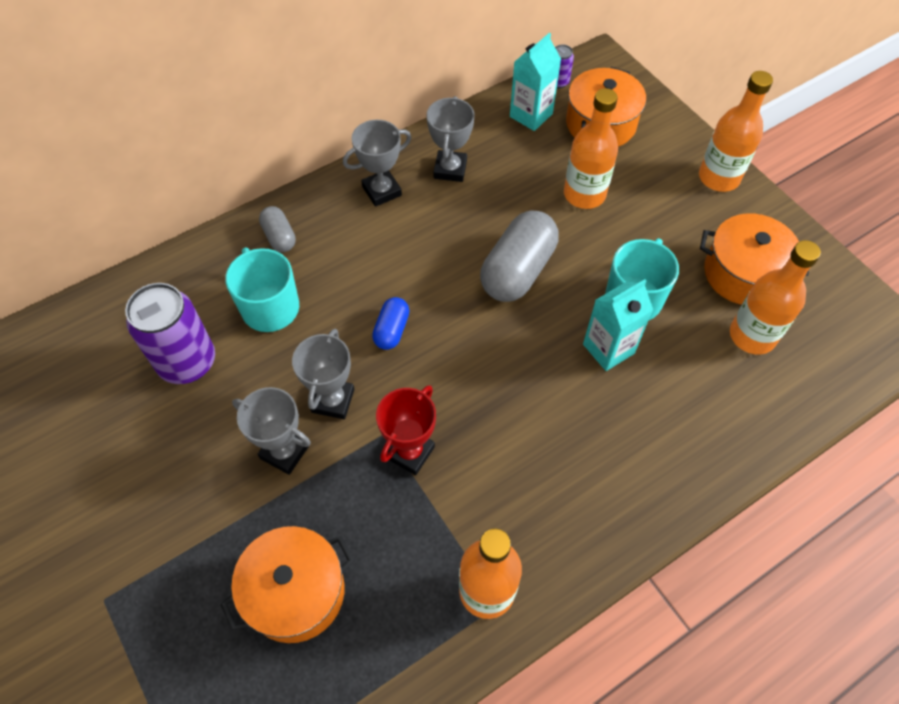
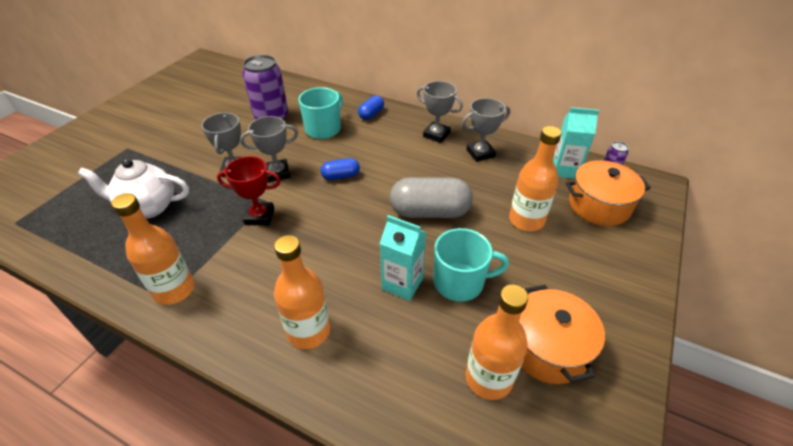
camera: 60 degrees right, 15 degrees down
orange pot [220,526,354,643] -> white teapot [78,158,189,219]
grey capsule [259,206,296,252] -> blue capsule [358,95,384,120]
orange bottle [699,71,773,192] -> orange bottle moved to [274,235,330,349]

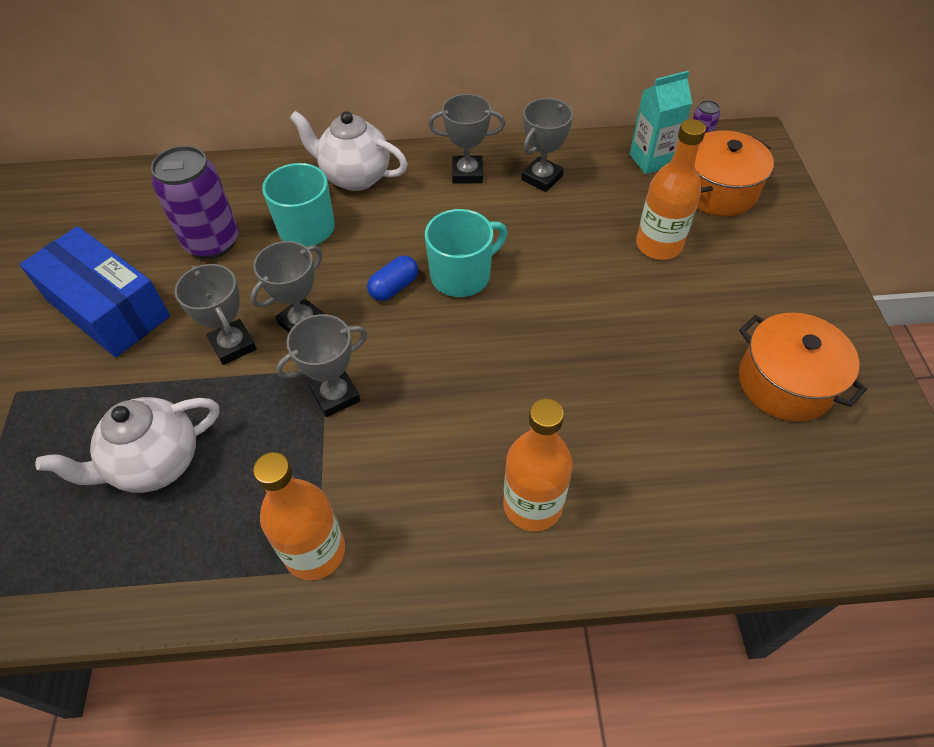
camera: 30 degrees left, 10 degrees up
red trophy [217,156,281,225] -> grey trophy [276,314,367,417]
blue capsule [358,95,384,120] -> white teapot [290,111,408,191]
turquoise carton [380,215,426,301] -> none
grey capsule [390,177,473,218] -> none
turquoise mug [434,228,509,302] -> turquoise mug moved to [425,209,507,297]
orange bottle [466,285,528,400] -> none
none -> blue box [19,226,170,357]

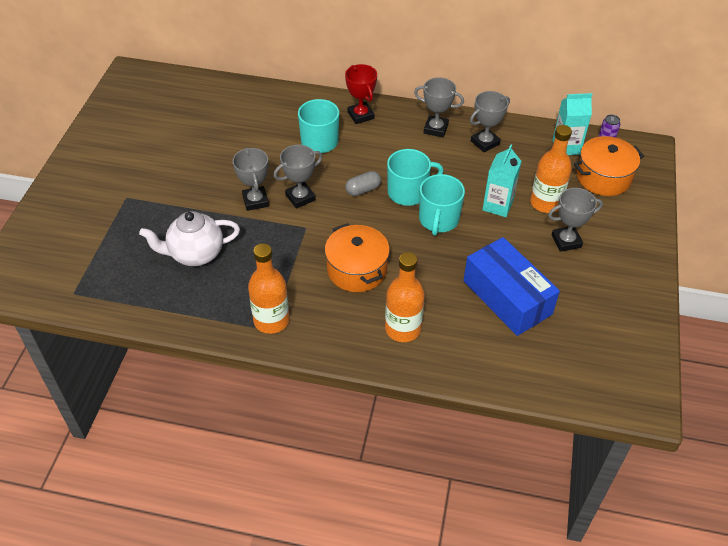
camera: 15 degrees right, 5 degrees down
blue box [19,226,170,357] -> blue box moved to [463,237,560,336]
purple can [151,146,239,259] -> none
grey trophy [276,314,367,417] -> grey trophy moved to [548,188,603,252]
white teapot [290,111,408,191] -> red trophy [345,64,377,124]
blue capsule [367,256,418,301] -> grey capsule [345,171,381,196]
orange pot [739,312,867,422] -> orange pot moved to [325,223,390,292]
none -> turquoise mug [419,174,465,236]
none -> turquoise carton [482,145,522,217]

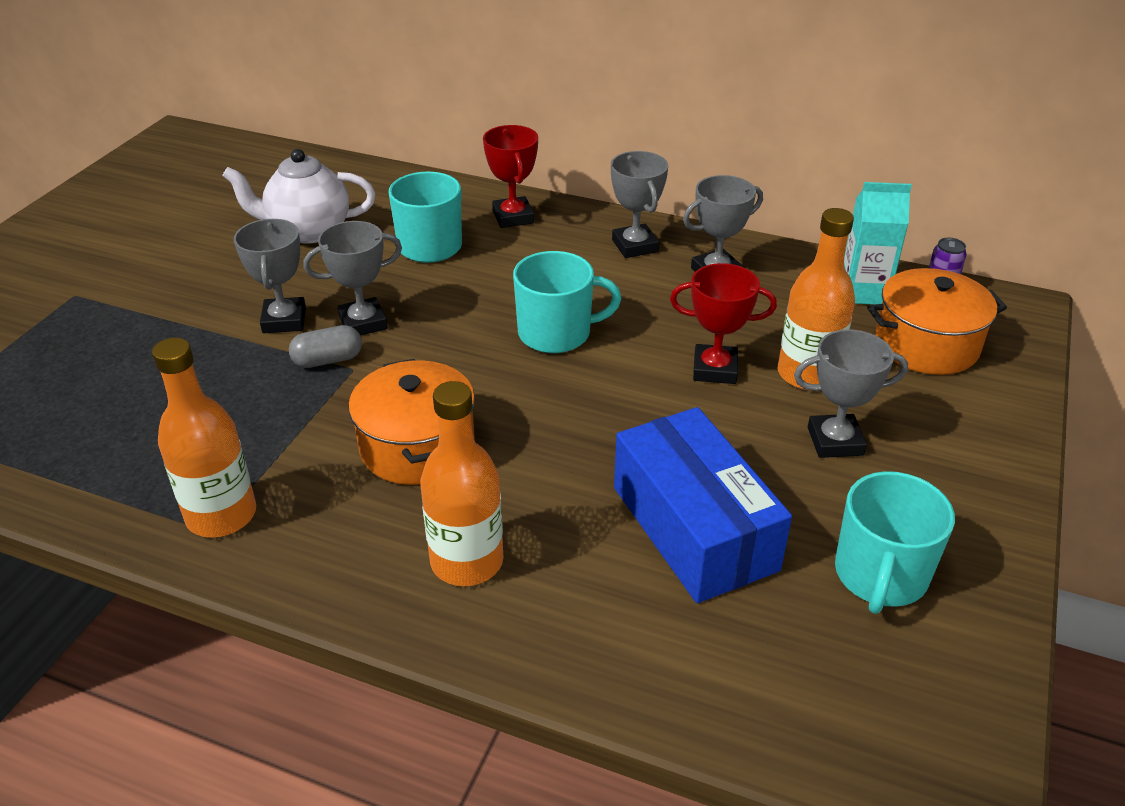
camera: 10 degrees right, 10 degrees down
white teapot [139,211,240,266] -> white teapot moved to [222,149,375,243]
grey capsule [345,171,381,196] -> grey capsule moved to [289,325,362,368]
grey trophy [414,77,464,137] -> grey trophy turned 45 degrees clockwise [611,151,668,258]
turquoise mug [419,174,465,236] -> turquoise mug moved to [835,471,955,614]
turquoise carton [482,145,522,217] -> red trophy [670,263,777,384]

